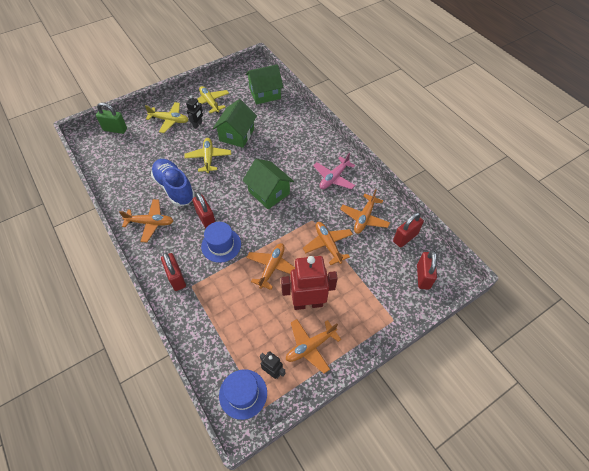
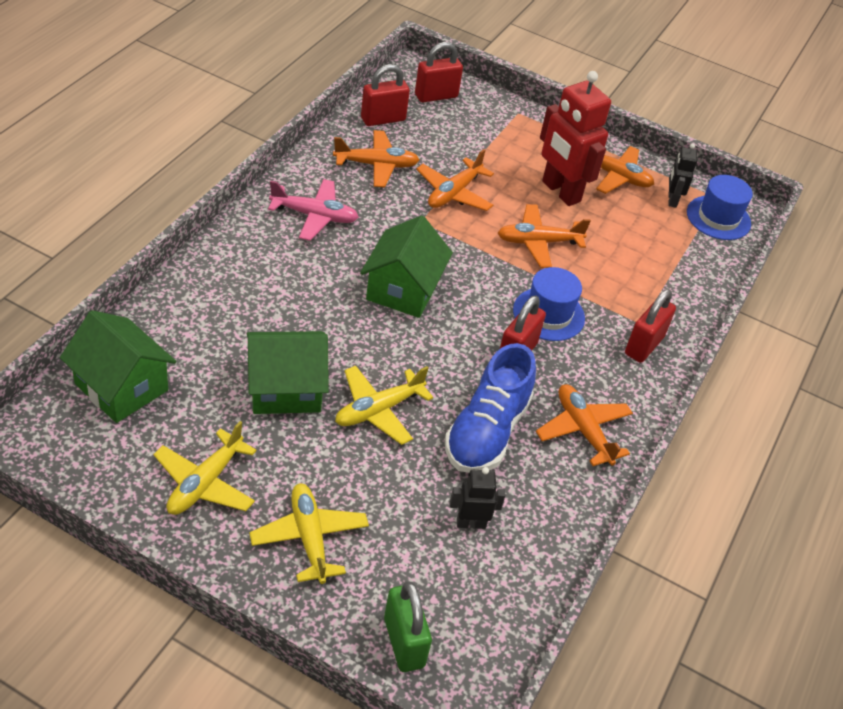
camera: 125 degrees left, 10 degrees down
black robot [186,96,203,129] -> black robot moved to [450,467,505,529]
red padlock [393,212,424,248] -> red padlock turned 45 degrees counterclockwise [361,64,410,126]

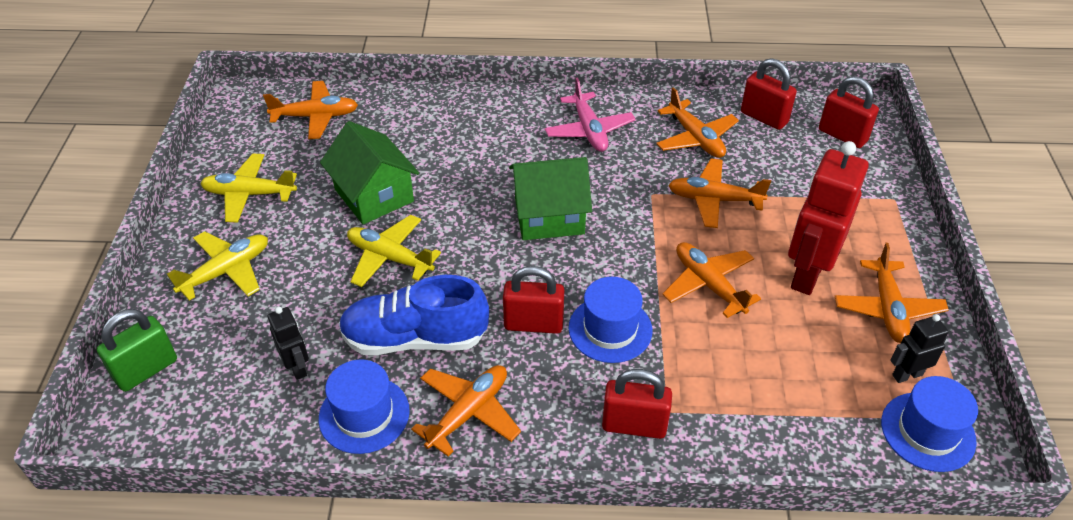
camera: 70 degrees right, 0 degrees up
green house [60,310,176,423] -> orange plane [263,81,358,139]
none -> blue hat [319,359,410,454]

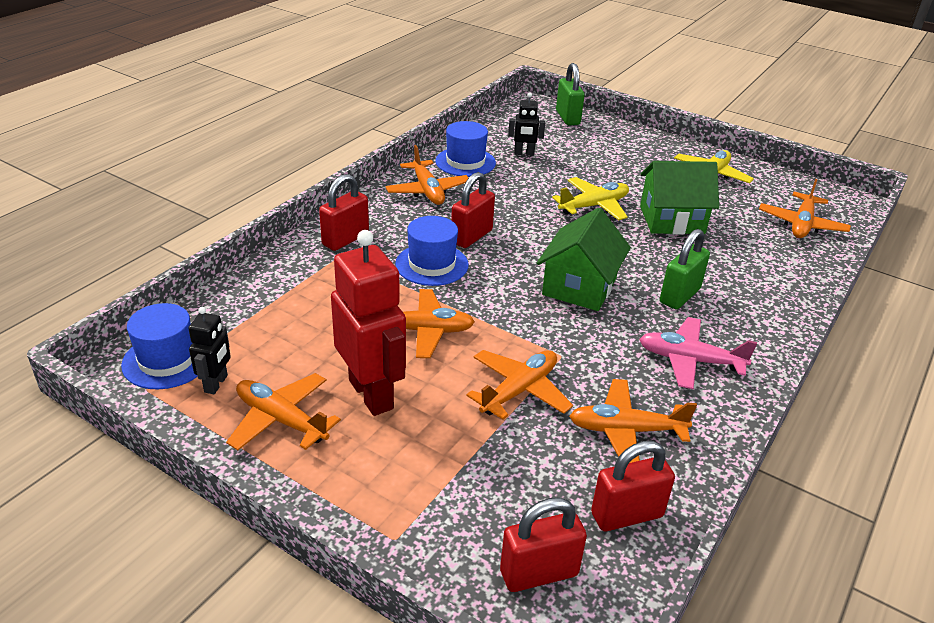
camera: 120 degrees right, 10 degrees down
yellow plane [167,231,268,301] -> none
blue shoe [339,275,489,355] -> none
none -> green padlock [660,229,710,309]

